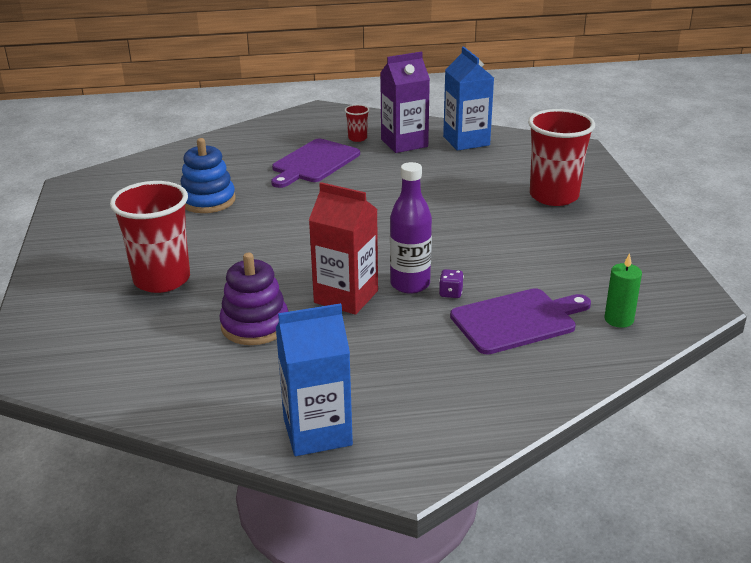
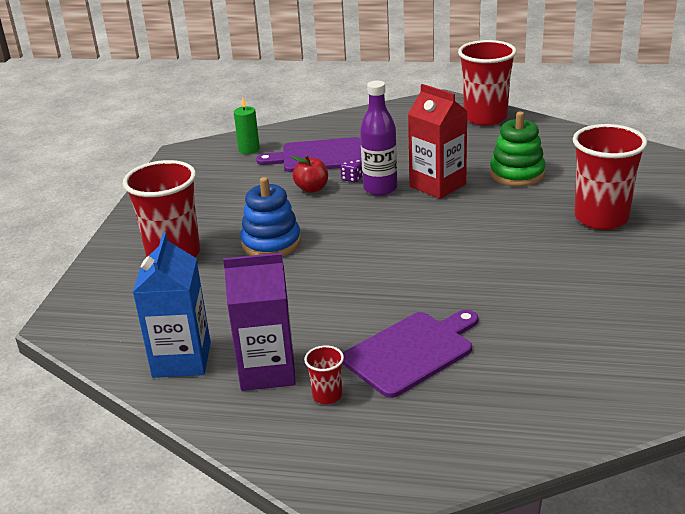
camera: 160 degrees left, 0 degrees up
blue stacking toy [181,138,236,213] -> blue stacking toy moved to [240,177,301,256]
purple stacking toy [220,253,288,345] -> green stacking toy [490,112,546,186]
blue carton [276,303,353,456] -> red cup [458,40,517,126]
none -> red apple [291,155,328,193]

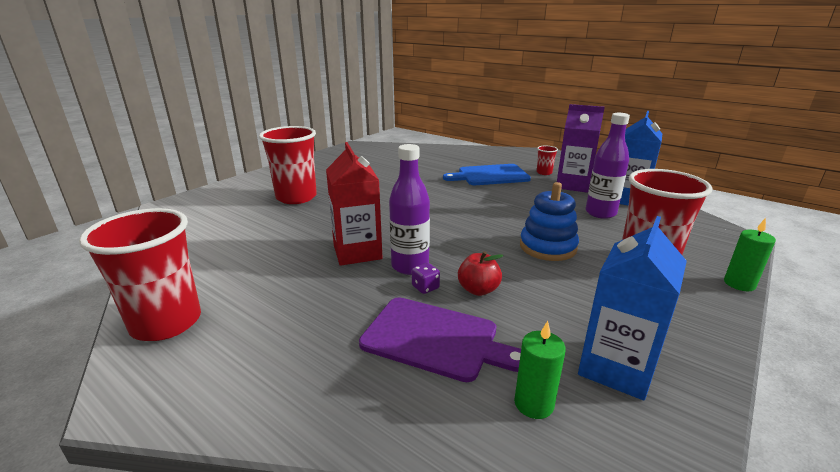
camera: 155 degrees left, 5 degrees down
purple cutting board [342,310,478,398] -> blue cutting board [443,164,531,185]
green stacking toy [490,112,546,186] -> none
none -> blue carton [578,216,687,400]
none -> purple bottle [586,113,630,219]
none -> green candle [724,218,776,291]

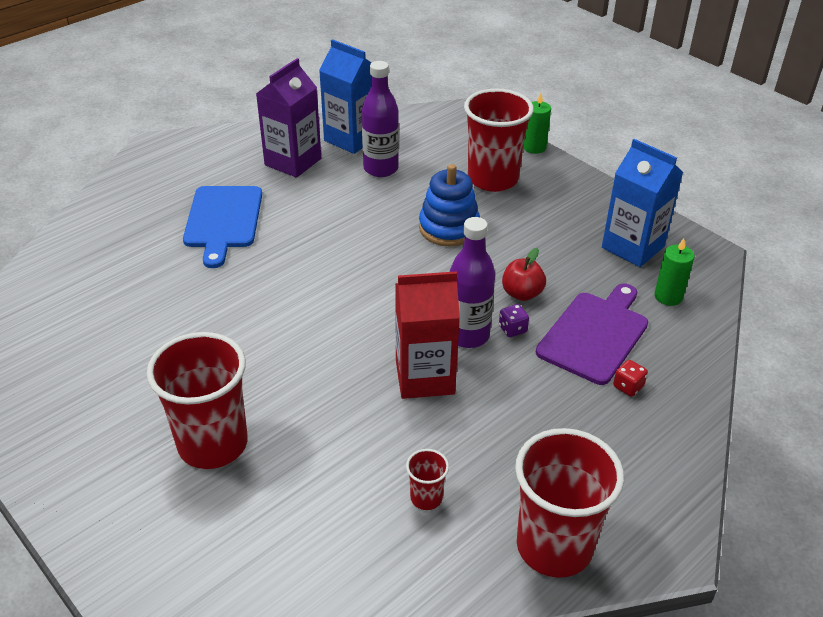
camera: 80 degrees left, 15 degrees up
red cup [537,146,558,175] -> red cup moved to [406,449,449,510]
none -> red dice [613,360,648,397]

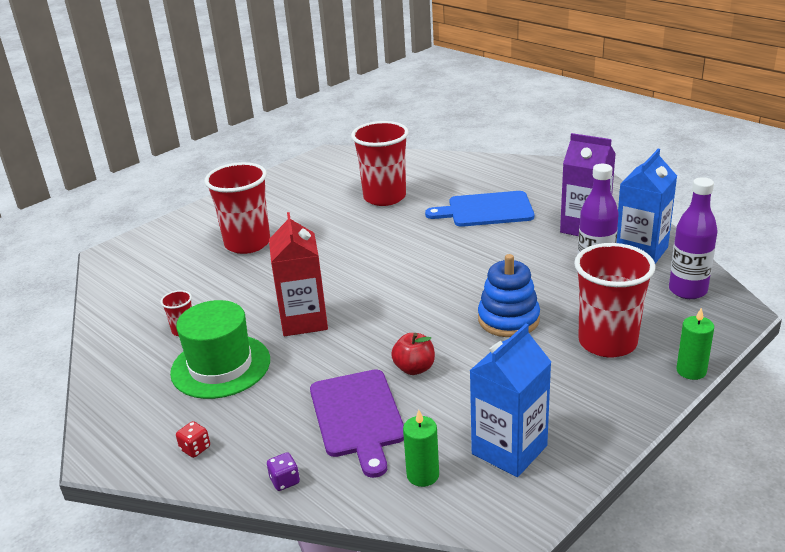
camera: 90 degrees right, 10 degrees down
purple bottle [450,217,495,348] -> purple bottle moved to [669,177,718,299]
purple dice [499,304,529,337] -> purple dice moved to [267,452,300,491]
red cup [515,428,624,578] -> red cup moved to [351,121,409,206]
purple cutting board [536,284,648,385] -> purple cutting board turned 45 degrees clockwise [310,369,404,478]
red dice [613,360,648,397] -> red dice moved to [176,421,210,458]
none -> green hat [170,300,270,399]

